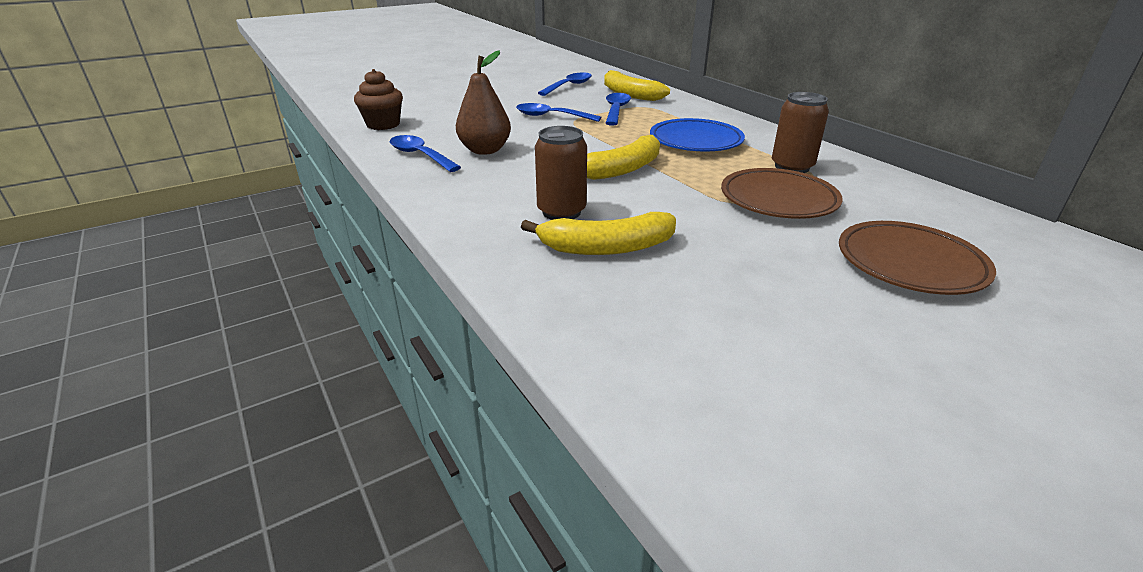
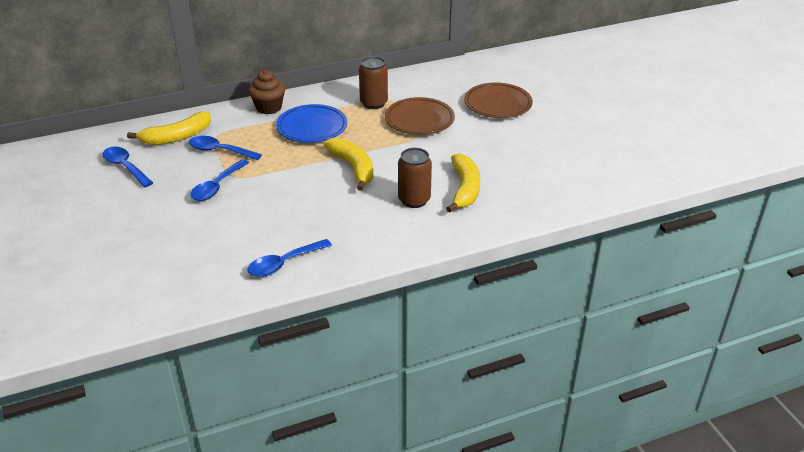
camera: 80 degrees left, 5 degrees up
brown cupcake [354,69,403,130] -> brown cupcake moved to [248,70,285,114]
brown pear [456,51,511,155] -> none

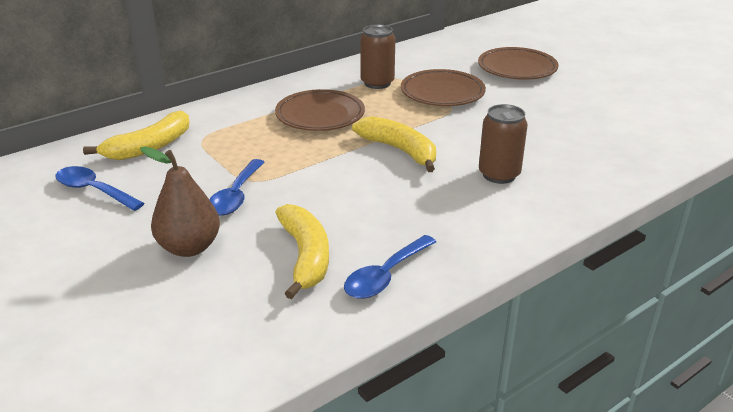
camera: 15 degrees left, 5 degrees down
blue spoon [189,136,262,160] -> none
brown cupcake [248,70,285,114] -> none
blue plate [276,104,347,143] -> brown plate [275,89,365,131]
yellow banana [446,153,480,212] -> yellow banana moved to [275,204,329,299]
none -> brown pear [140,146,220,257]

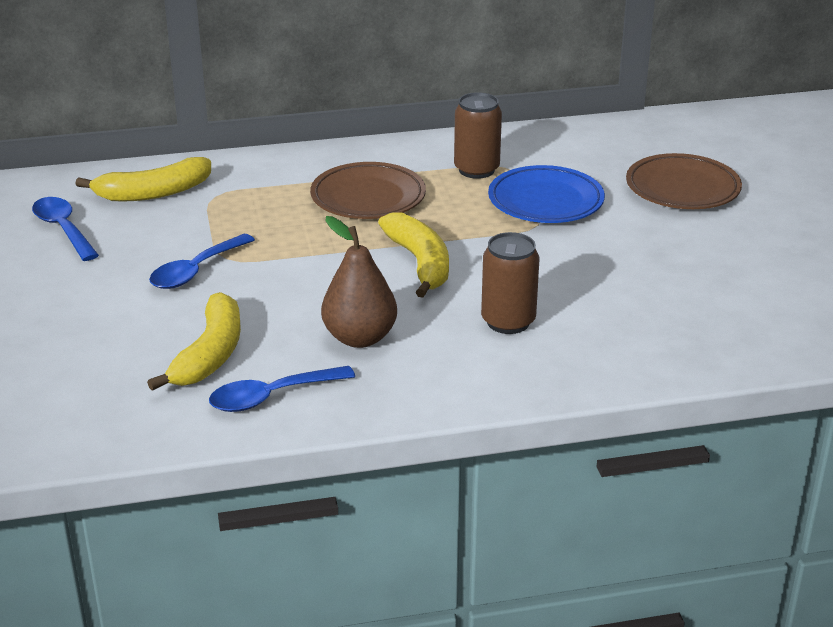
camera: 25 degrees right, 0 degrees up
brown pear [140,146,220,257] -> brown pear moved to [321,216,397,348]
brown plate [401,69,486,106] -> blue plate [488,165,605,223]

